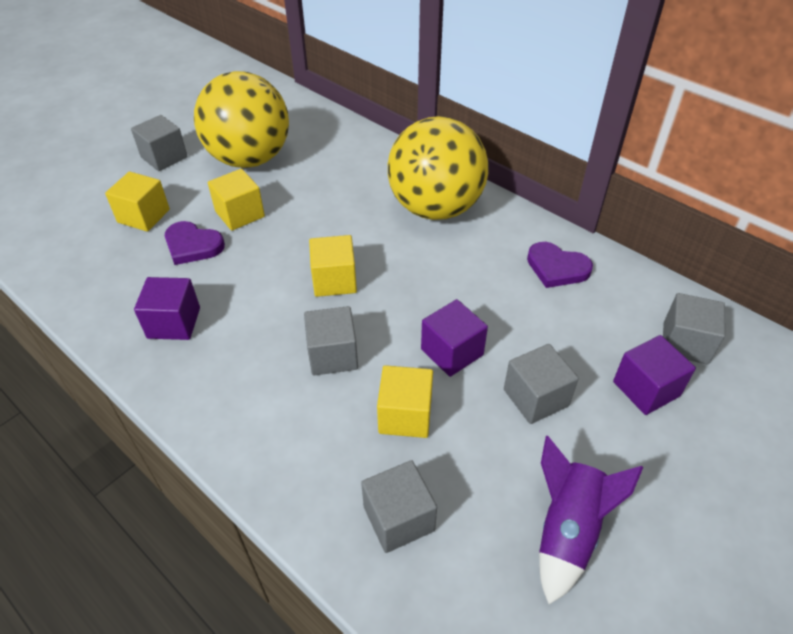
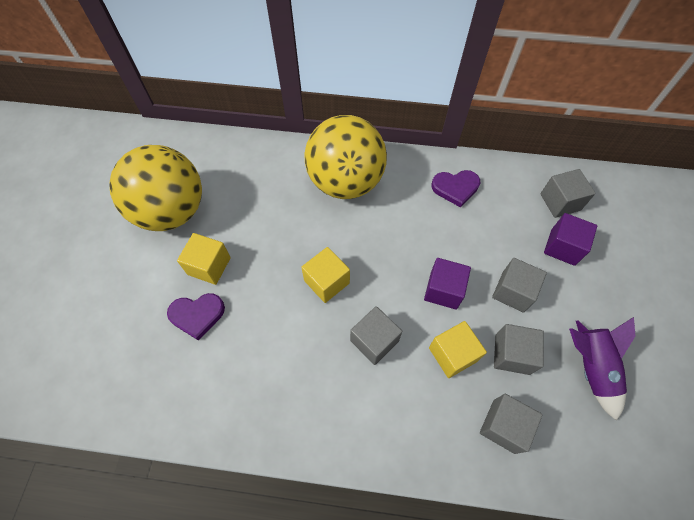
camera: 35 degrees left, 15 degrees up
yellow cube [105,171,170,232] -> none
grey cube [131,115,188,171] -> grey cube moved to [494,324,544,375]
purple cube [134,277,200,340] -> none

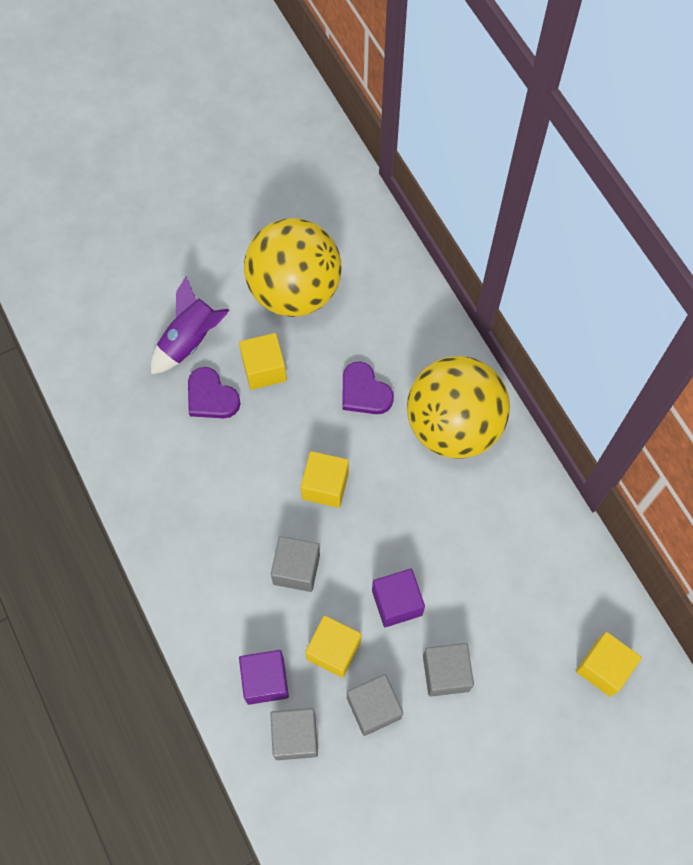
camera: 55 degrees right, 5 degrees up
purple heart [432,170,480,208] -> purple heart moved to [343,361,394,414]
grey cube [540,169,596,218] -> yellow cube [576,632,642,697]
purple cube [544,213,597,266] -> purple cube moved to [239,650,289,705]
purple rocket [569,317,635,421] -> purple rocket moved to [151,276,230,374]

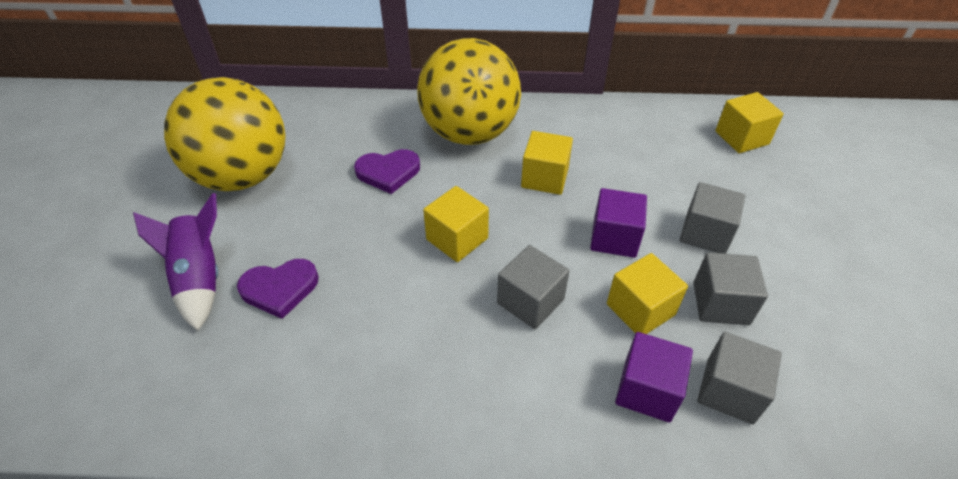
camera: 60 degrees left, 20 degrees down
yellow cube [239,333,287,390] -> yellow cube moved to [521,131,573,195]

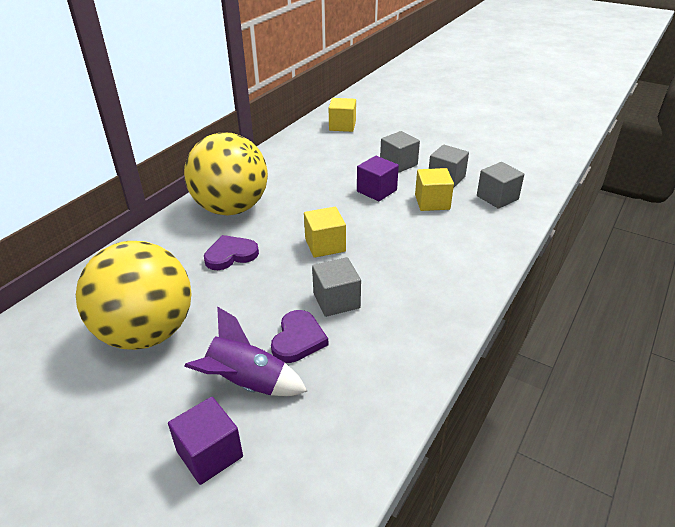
camera: 60 degrees left, 10 degrees down
purple heart [354,149,420,194] -> purple heart turned 135 degrees counterclockwise [204,235,259,270]
grey cube [497,245,569,329] -> grey cube moved to [312,257,361,317]
yellow cube [521,131,573,195] -> none
purple cube [615,332,693,423] -> purple cube moved to [168,397,243,485]

